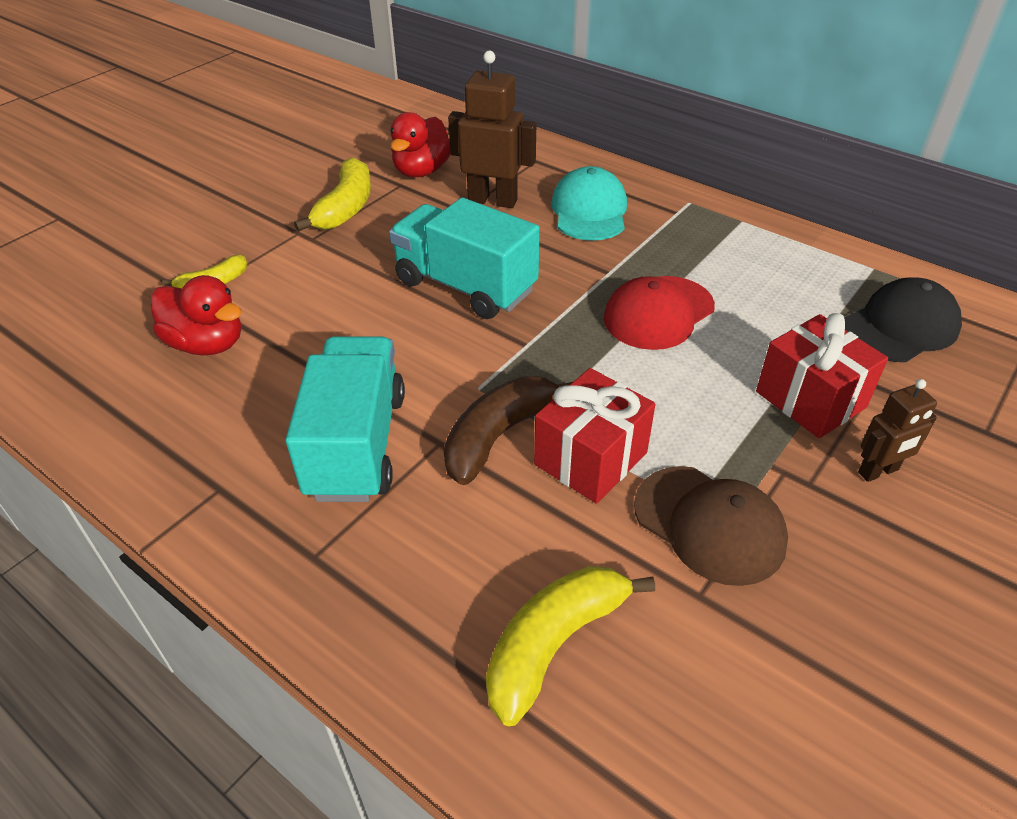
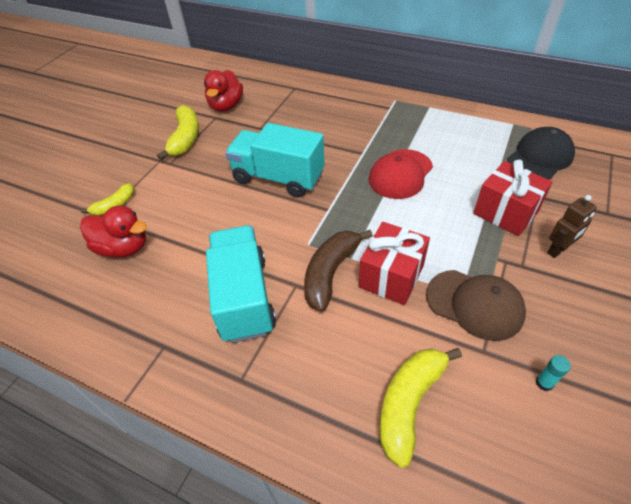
camera: 10 degrees left, 5 degrees up
brown robot [448,51,536,208] -> none
turquoise cap [551,166,627,241] -> none
none -> turquoise glue stick [536,355,571,391]

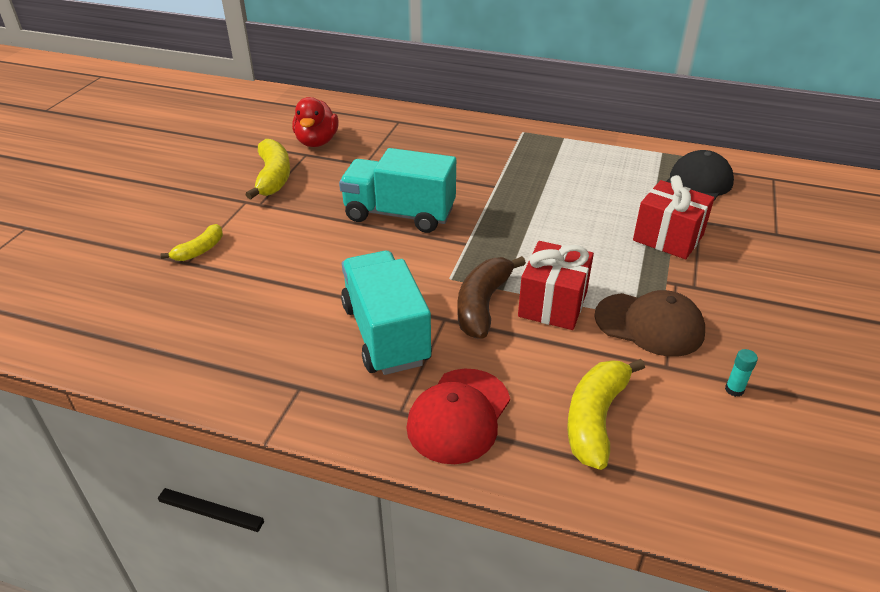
camera: 10 degrees left, 10 degrees down
red duck [80,206,147,258] -> none
red cap [368,149,433,199] -> red cap moved to [406,369,510,464]
brown robot [547,195,597,258] -> none

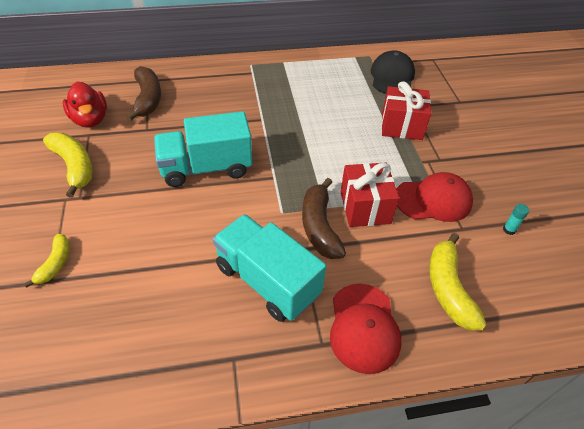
camera: 30 degrees left, 10 degrees up
brown cap [594,290,705,357] -> red cap [397,172,473,222]
none -> brown banana [126,66,161,121]

